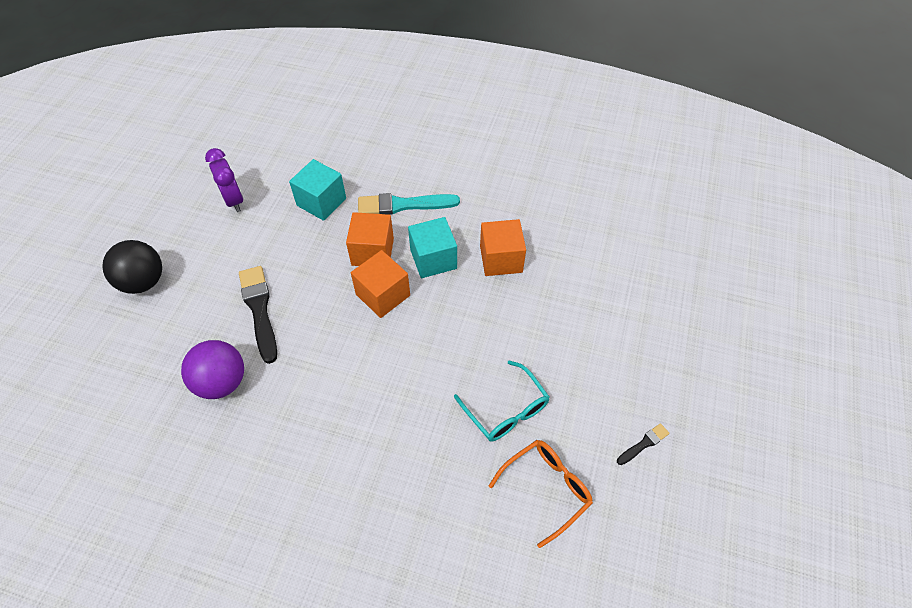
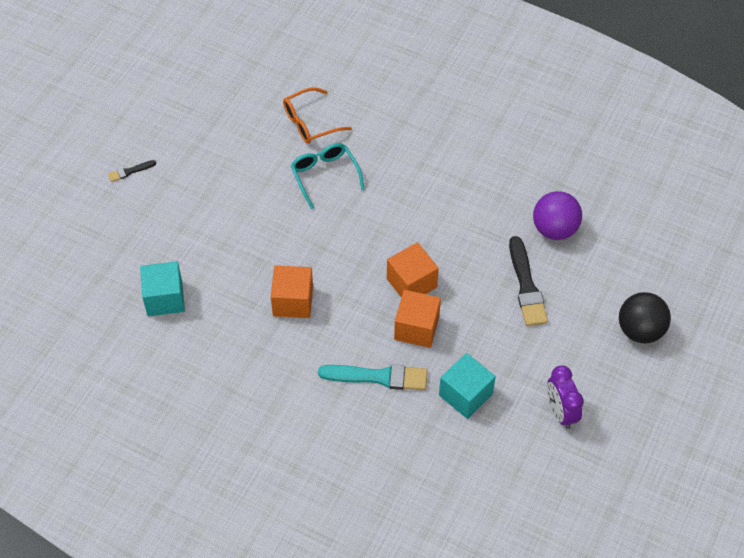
camera: 170 degrees left, 0 degrees up
turquoise cube [408,217,457,278] -> turquoise cube moved to [140,261,185,316]
black brush [617,423,669,465] -> black brush moved to [108,160,156,182]

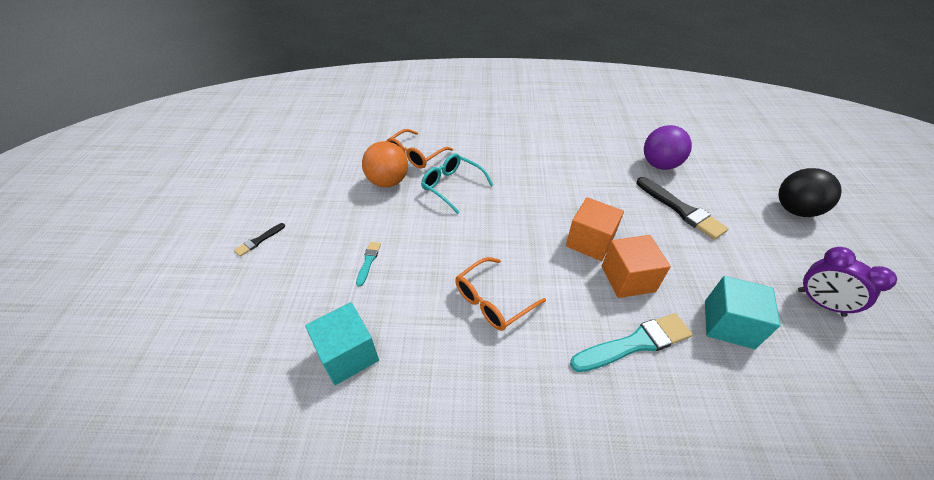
camera: 25 degrees left, 10 degrees down
orange cube [271,265,313,318] -> orange glasses [455,257,546,331]
none -> turquoise brush [356,242,381,286]
none -> orange ball [362,141,408,187]

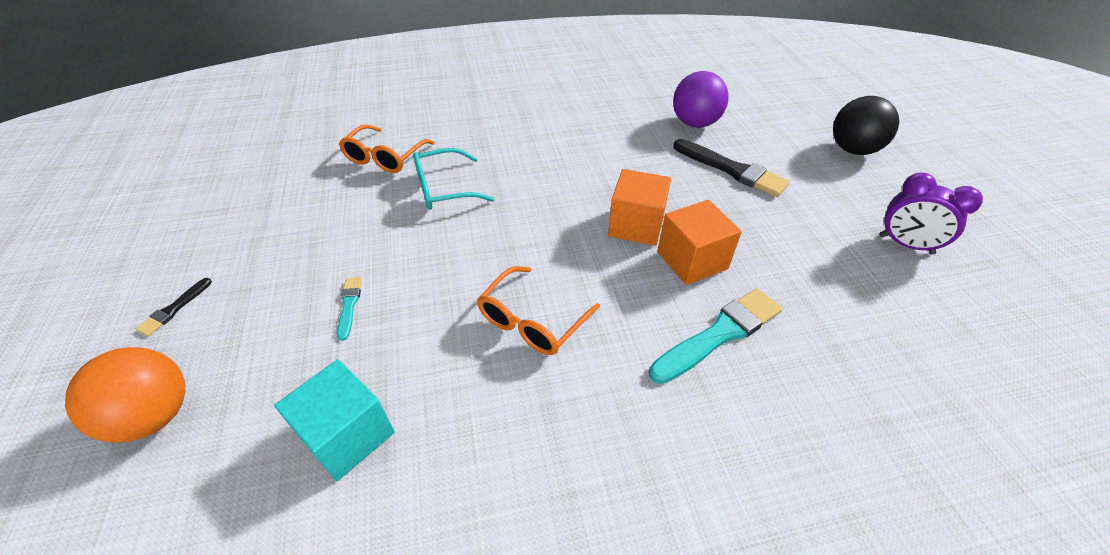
camera: 15 degrees left, 0 degrees up
orange ball [362,141,408,187] -> orange ball moved to [65,347,186,443]
turquoise glasses [421,153,493,214] -> turquoise glasses turned 45 degrees counterclockwise [413,148,495,210]
turquoise cube [705,276,780,349] -> none

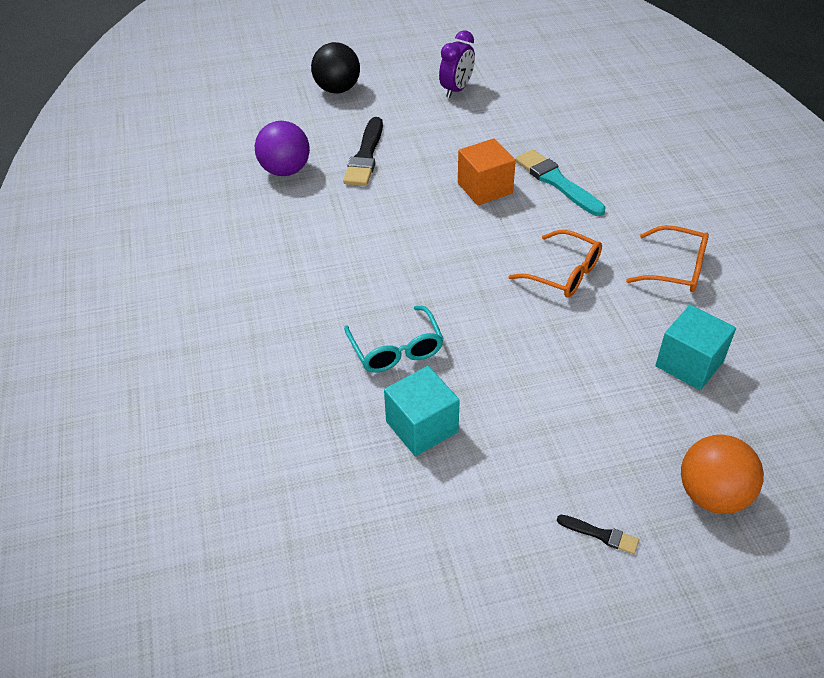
camera: 90 degrees left, 0 degrees up
turquoise brush [337,277,362,341] -> none
orange glasses [339,124,435,173] -> orange glasses moved to [626,225,709,292]
orange cube [608,169,671,246] -> none
black brush [673,139,790,197] -> black brush turned 150 degrees clockwise [343,117,383,186]
none -> turquoise cube [384,366,460,456]

